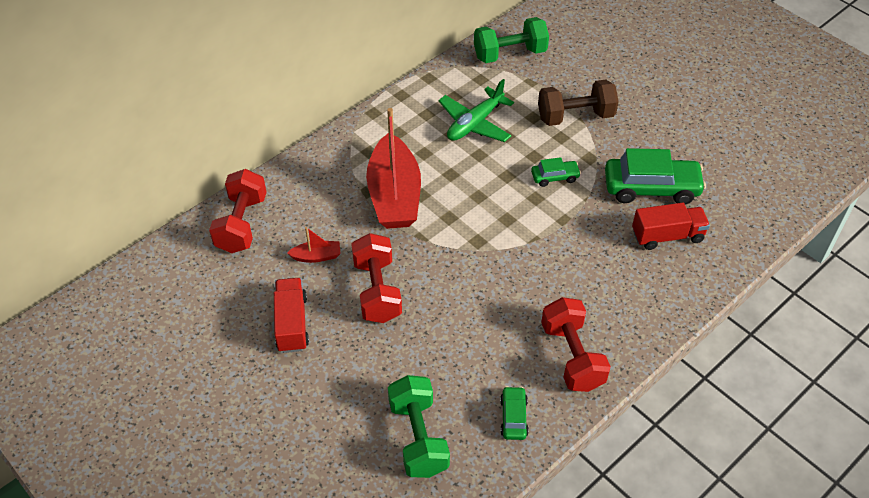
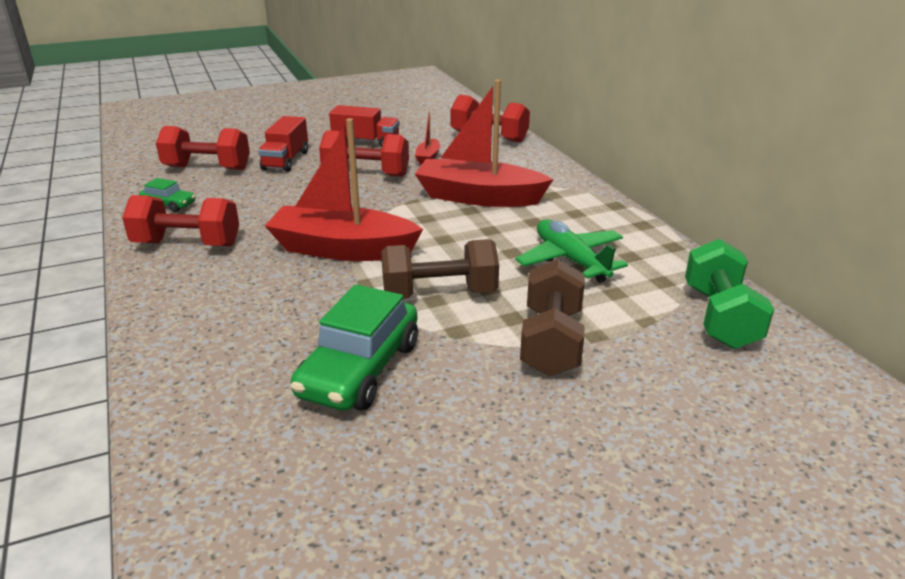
camera: 110 degrees right, 20 degrees down
green dumbbell [388,375,450,478] -> red dumbbell [156,126,250,170]
green car [531,157,581,187] -> brown dumbbell [381,239,499,299]
red truck [632,203,710,250] -> red truck moved to [258,116,308,172]
none -> red boat [265,118,423,261]

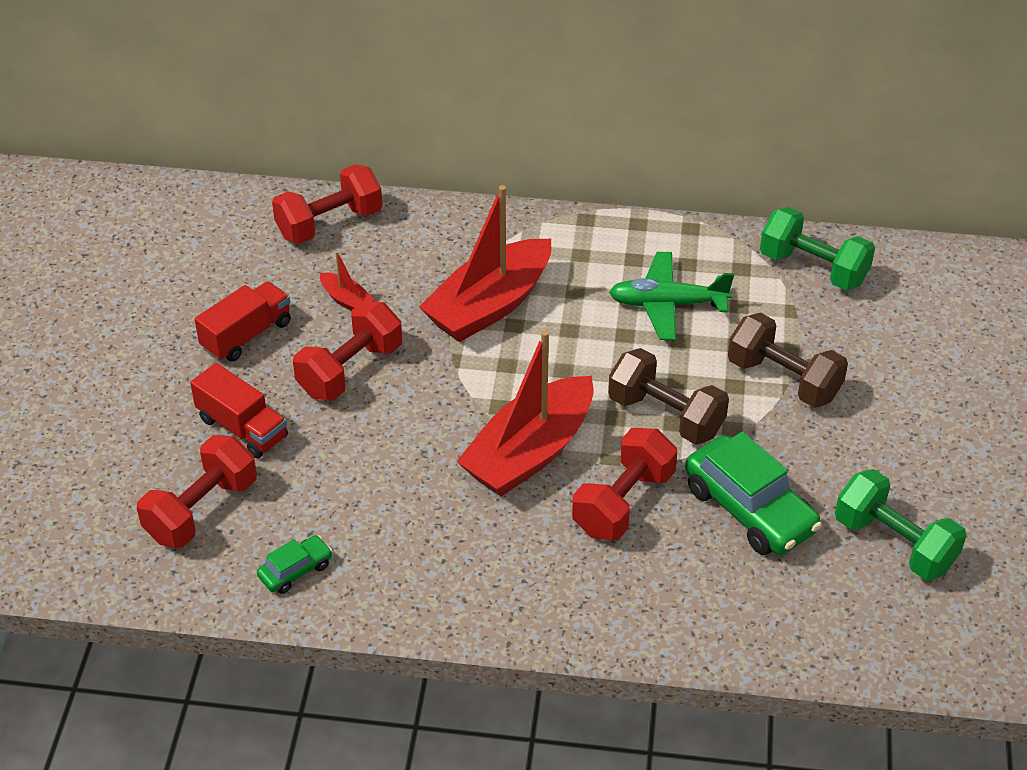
camera: 60 degrees left, 15 degrees up
red dumbbell [122,195,239,246] -> red dumbbell moved to [572,428,677,540]
brown dumbbell [381,239,499,299] -> brown dumbbell turned 75 degrees counterclockwise [608,348,729,445]
none -> green dumbbell [835,469,966,581]

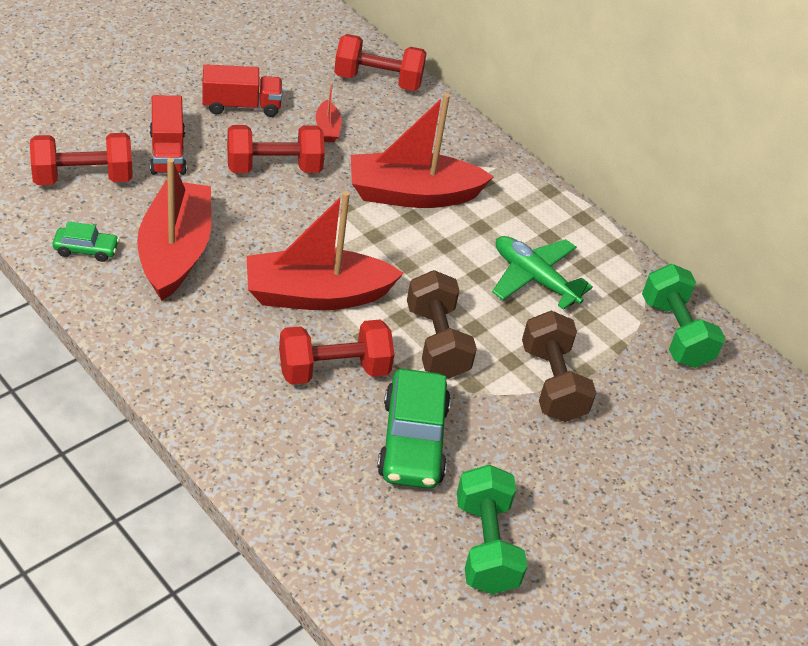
camera: 35 degrees right, 0 degrees up
none -> red boat [137,158,211,301]

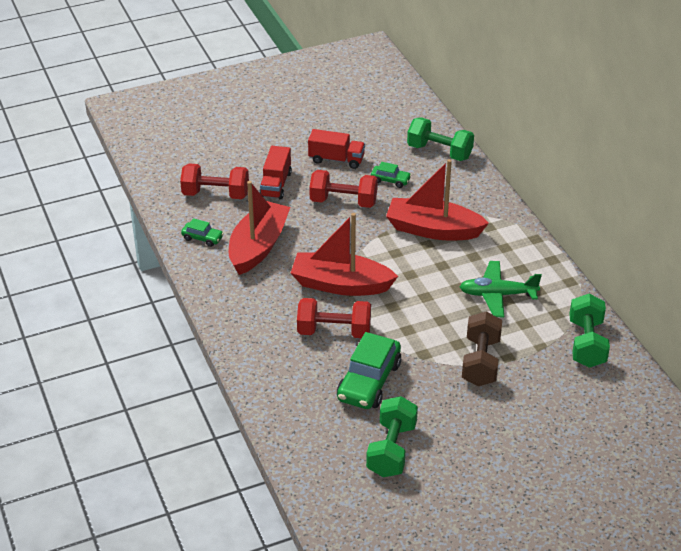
camera: 25 degrees right, 5 degrees down
red boat [315,83,342,142] -> green car [371,162,411,188]
red dumbbell [334,34,426,91] -> green dumbbell [407,117,474,161]
brown dumbbell [407,270,477,379] -> none
green plane [492,236,593,310] -> green plane turned 60 degrees counterclockwise [459,261,542,317]

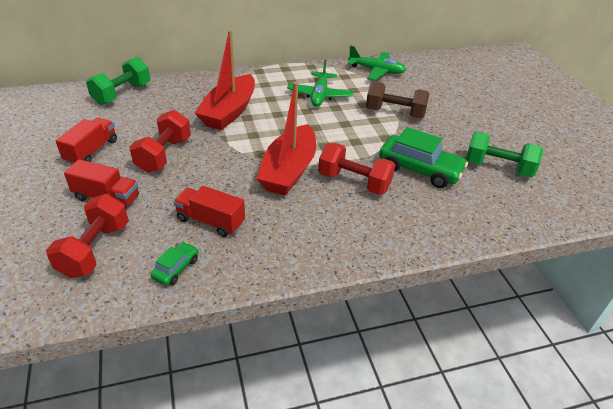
camera: 85 degrees left, 0 degrees up
red boat [229,181,290,275] -> red truck [173,186,245,237]
red dumbbell [297,298,371,338] -> red dumbbell turned 75 degrees counterclockwise [318,143,395,195]
green car [371,162,411,188] -> none
green dumbbell [569,294,610,368] -> green plane [348,45,406,80]

